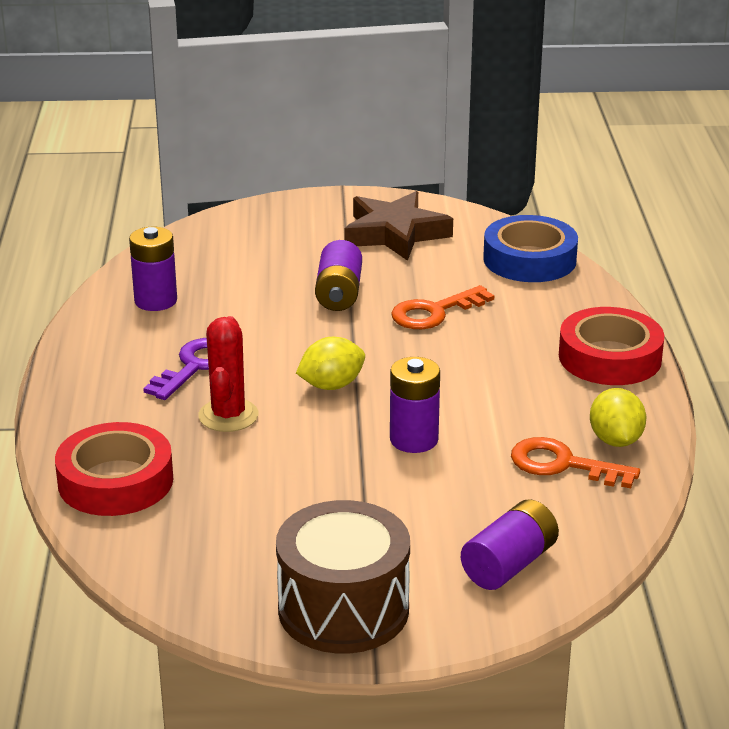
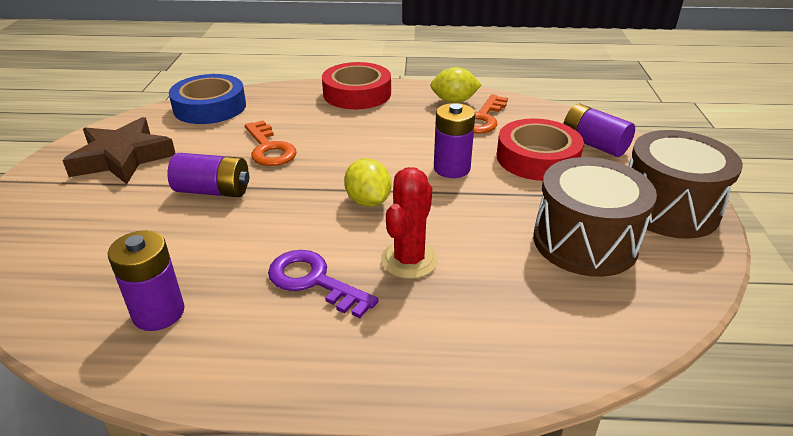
camera: 85 degrees left, 5 degrees up
red tape [55,422,173,516] -> red tape moved to [497,118,584,181]
red cactus [198,316,258,432] -> red cactus turned 75 degrees counterclockwise [381,167,438,279]
none -> brown drum [533,157,657,277]

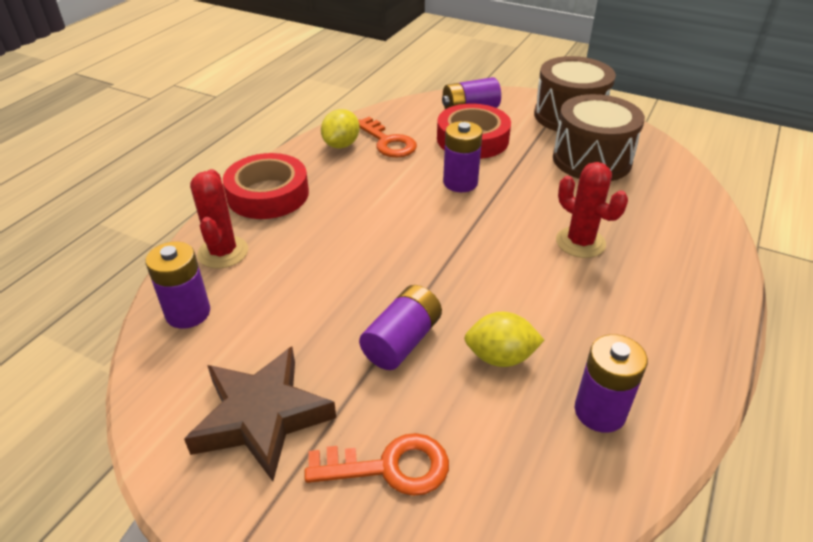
camera: 65 degrees left, 5 degrees up
blue tape [169,74,246,124] -> purple battery [145,241,210,329]
orange key [245,120,297,166] -> orange key moved to [305,433,449,496]
purple key [268,250,379,318] -> none
yellow lemon [344,158,391,207] -> yellow lemon moved to [464,312,544,367]
none -> red cactus [190,169,248,268]

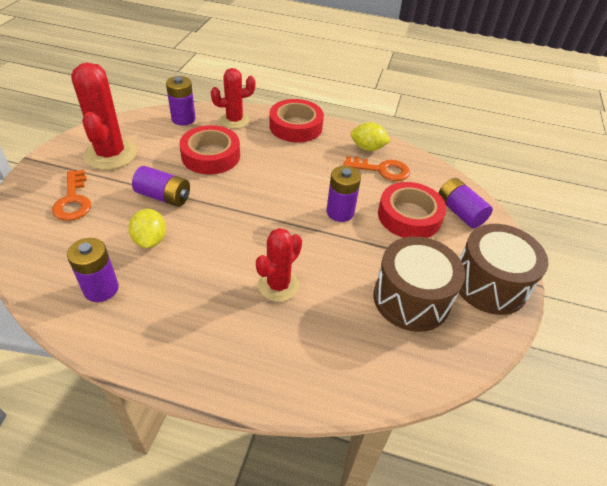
camera: 75 degrees right, 5 degrees up
brown star [184,346,336,481] -> red cactus [71,62,137,170]
orange key [358,117,417,157] -> orange key turned 120 degrees counterclockwise [343,156,410,181]
none -> red tape [179,125,240,175]

